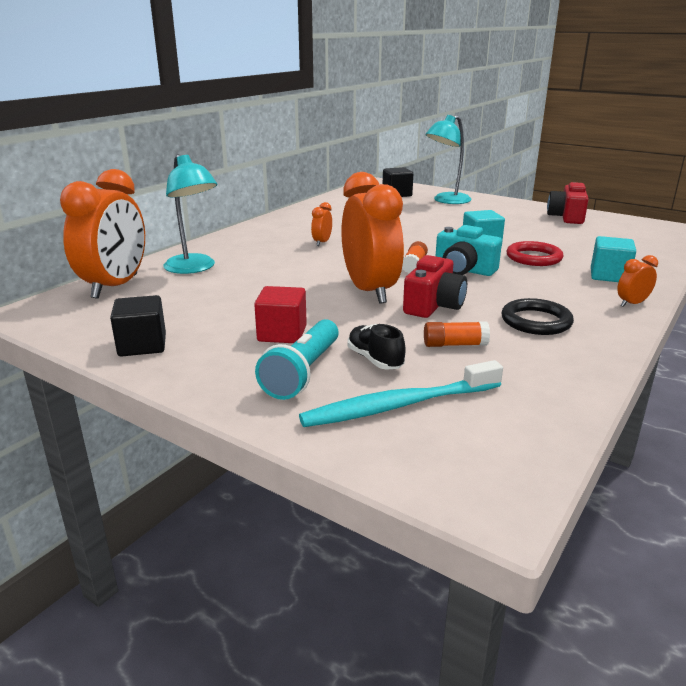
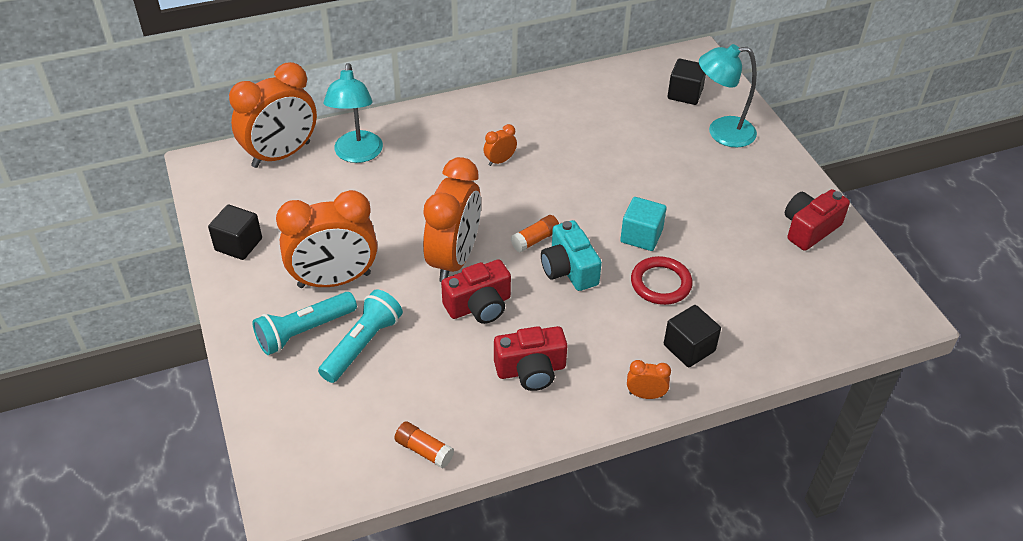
camera: 35 degrees right, 20 degrees up
red cube [254,286,307,343] -> orange clock [276,190,377,288]
turquoise toothbrush [299,360,503,427] -> none
black shoe [348,324,406,370] -> turquoise flashlight [318,289,403,383]
orange glue stick [424,321,490,347] -> orange glue stick moved to [395,421,454,469]
black ring [501,298,574,335] -> red camera [494,326,568,391]
turquoise cube [591,236,636,282] -> black cube [664,305,721,367]

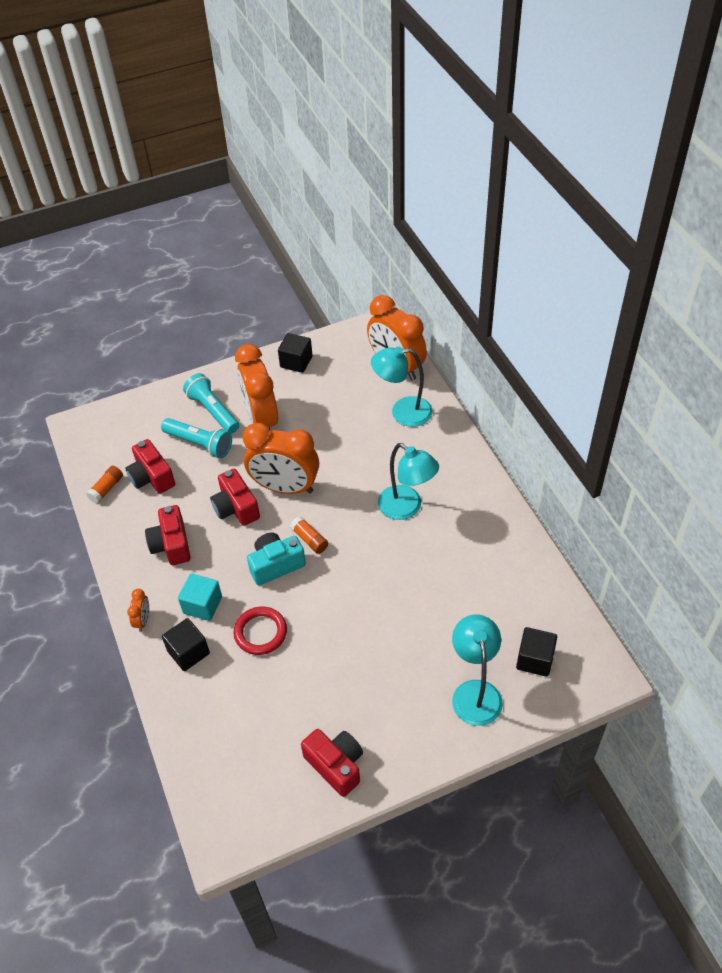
camera: 90 degrees right, 5 degrees up
orange clock [483,124,517,166] -> turquoise lamp [378,443,439,520]
turquoise cube [620,197,667,251] -> turquoise cube moved to [178,573,222,621]
none -> red camera [126,439,175,494]

